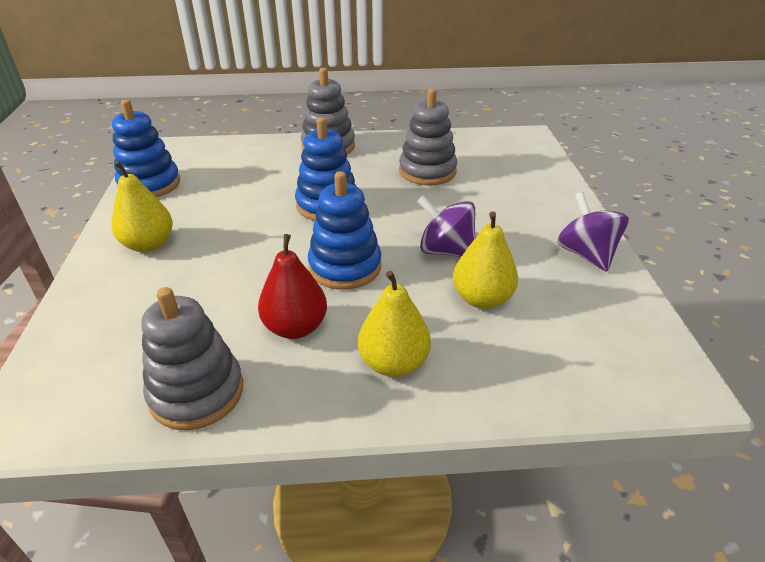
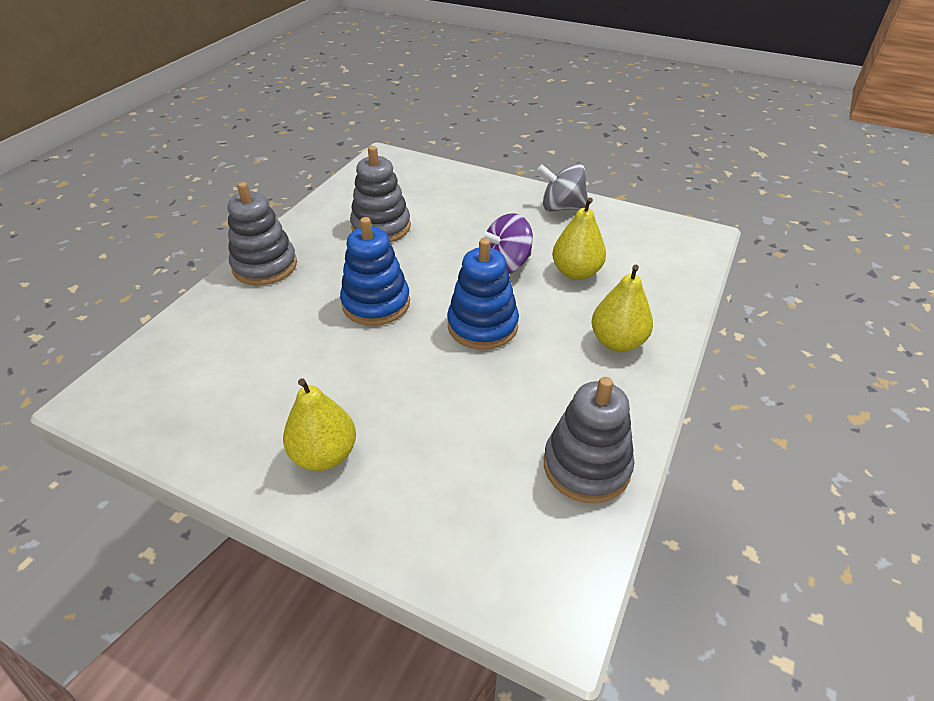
camera: 60 degrees left, 5 degrees up
blue stacking toy [112,100,180,197] -> none
red pear [258,234,327,339] -> none
purple spinning top [557,192,629,272] -> grey spinning top [537,163,588,212]

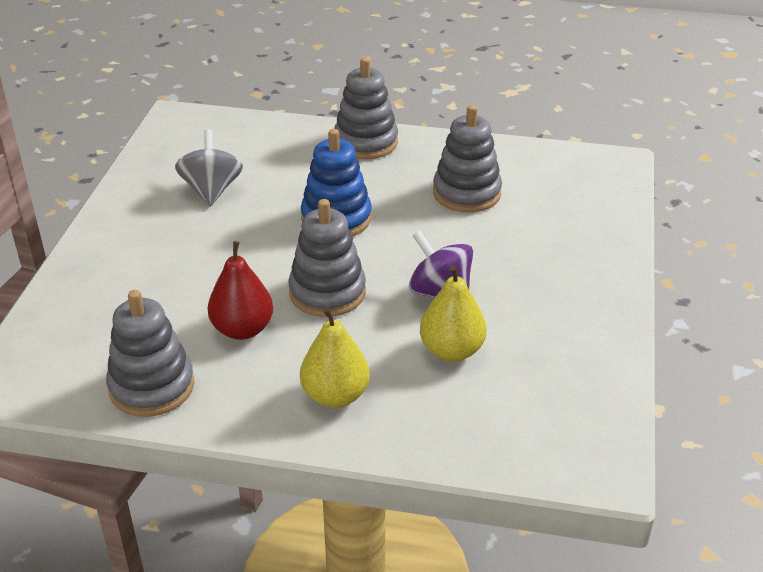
camera: 75 degrees right, 5 degrees down
yellow pear [283,378,356,471] -> none
blue stacking toy [447,238,519,350] -> grey stacking toy [288,199,366,317]
grey spinning top [537,163,588,212] -> grey spinning top moved to [175,130,243,206]
none -> red pear [208,241,273,340]

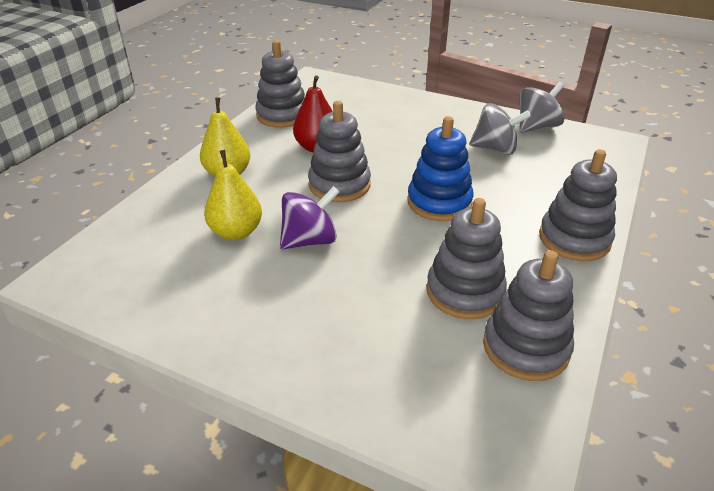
camera: 105 degrees right, 0 degrees up
none -> grey stacking toy [483,250,574,381]
none -> grey spinning top [519,82,565,133]

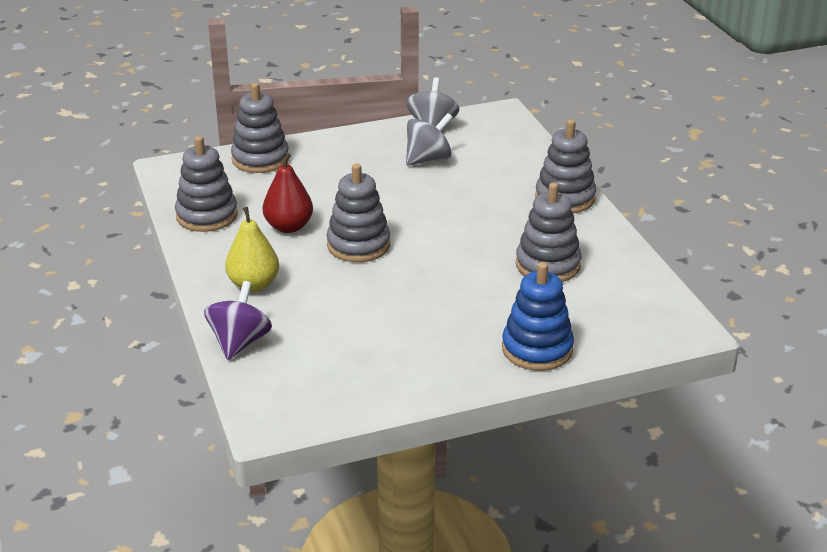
camera: 45 degrees left, 5 degrees down
yellow pear [204,150,262,240] -> none
purple spinning top [280,186,340,250] -> purple spinning top moved to [204,281,272,360]
blue stacking toy [407,116,474,221] -> blue stacking toy moved to [502,262,574,371]
grey stacking toy [483,250,574,381] -> grey stacking toy moved to [231,83,289,173]

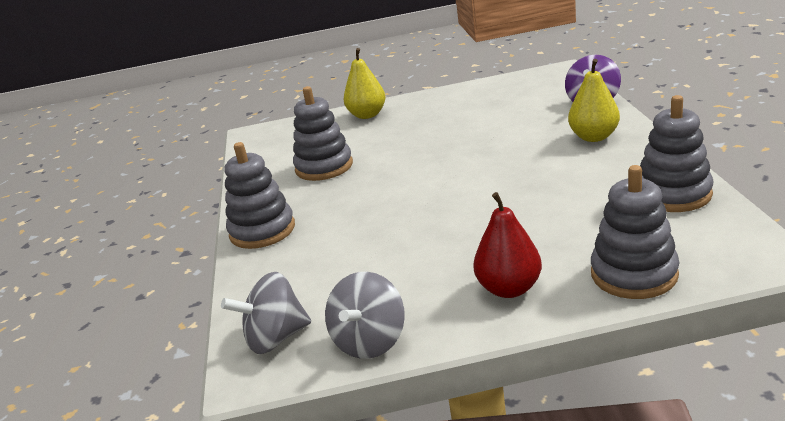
camera: 165 degrees left, 5 degrees down
red pear [263,153,313,233] -> red pear moved to [473,192,542,298]
grey stacking toy [327,164,390,262] -> none
grey spinning top [406,113,453,166] -> grey spinning top moved to [221,272,311,354]
blue stacking toy [502,262,574,371] -> yellow pear [344,48,386,119]

